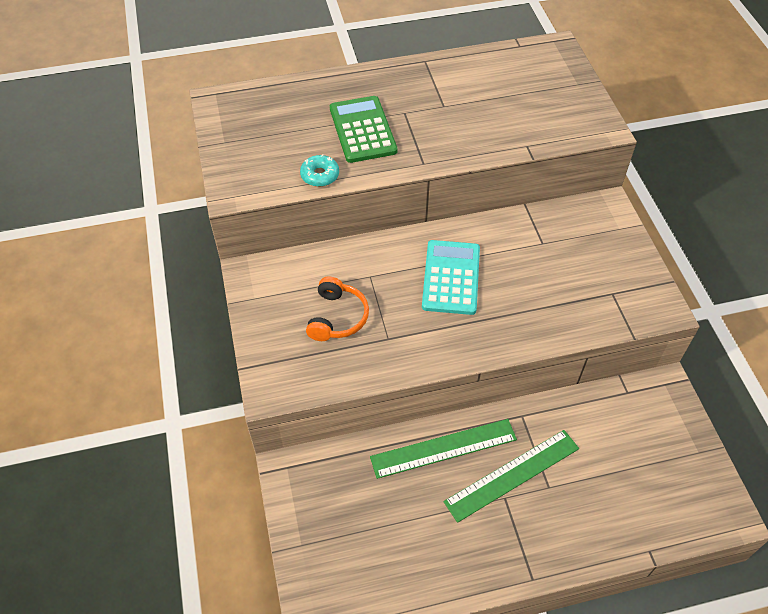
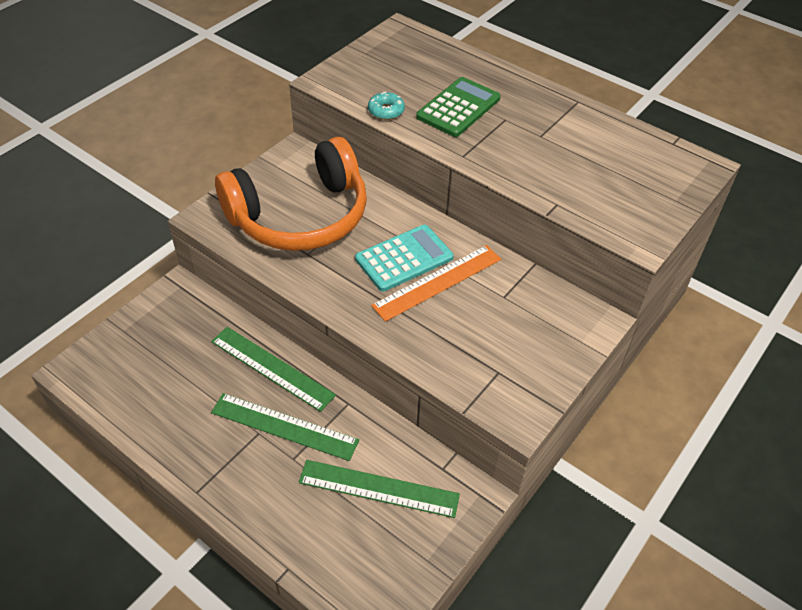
camera: 50 degrees right, 5 degrees down
orange headphones [306,276,369,341] -> orange headphones [215,137,367,251], size x2.27
none -> green ruler [299,460,460,518]
none -> orange ruler [371,245,501,322]

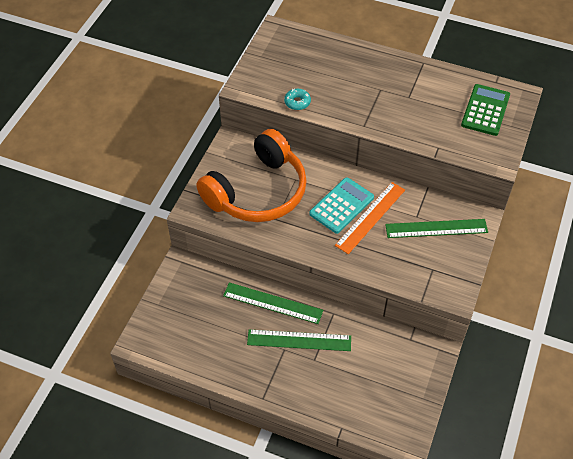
camera: 15 degrees left, 5 degrees up
green ruler [299,460,460,518] -> green ruler moved to [385,219,488,238]
green calculator [416,77,501,137] -> green calculator moved to [461,84,510,136]

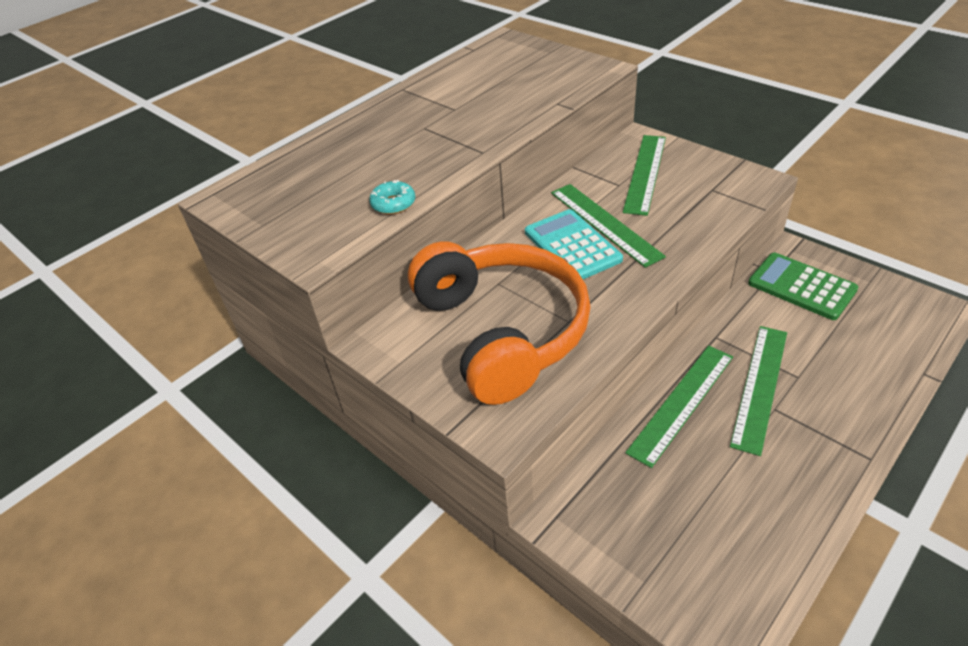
camera: 65 degrees left, 10 degrees down
orange ruler [335,182,405,254] -> green ruler [551,184,666,268]
green calculator [461,84,510,136] -> green calculator moved to [748,253,858,320]

